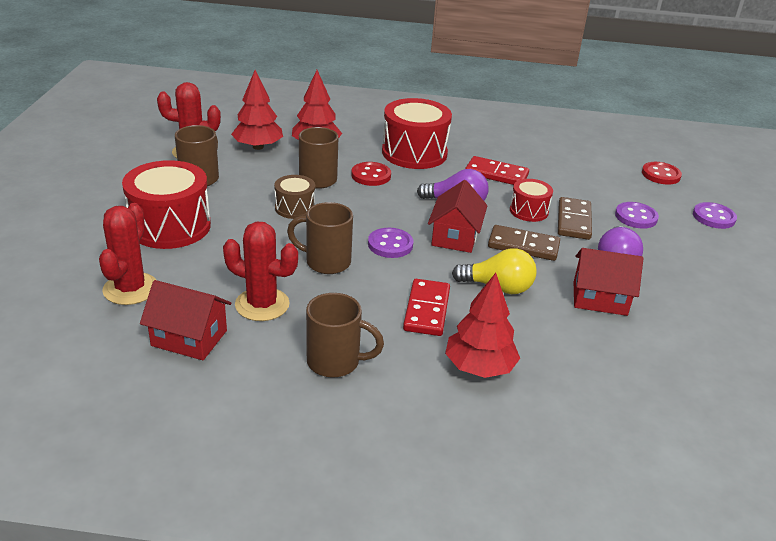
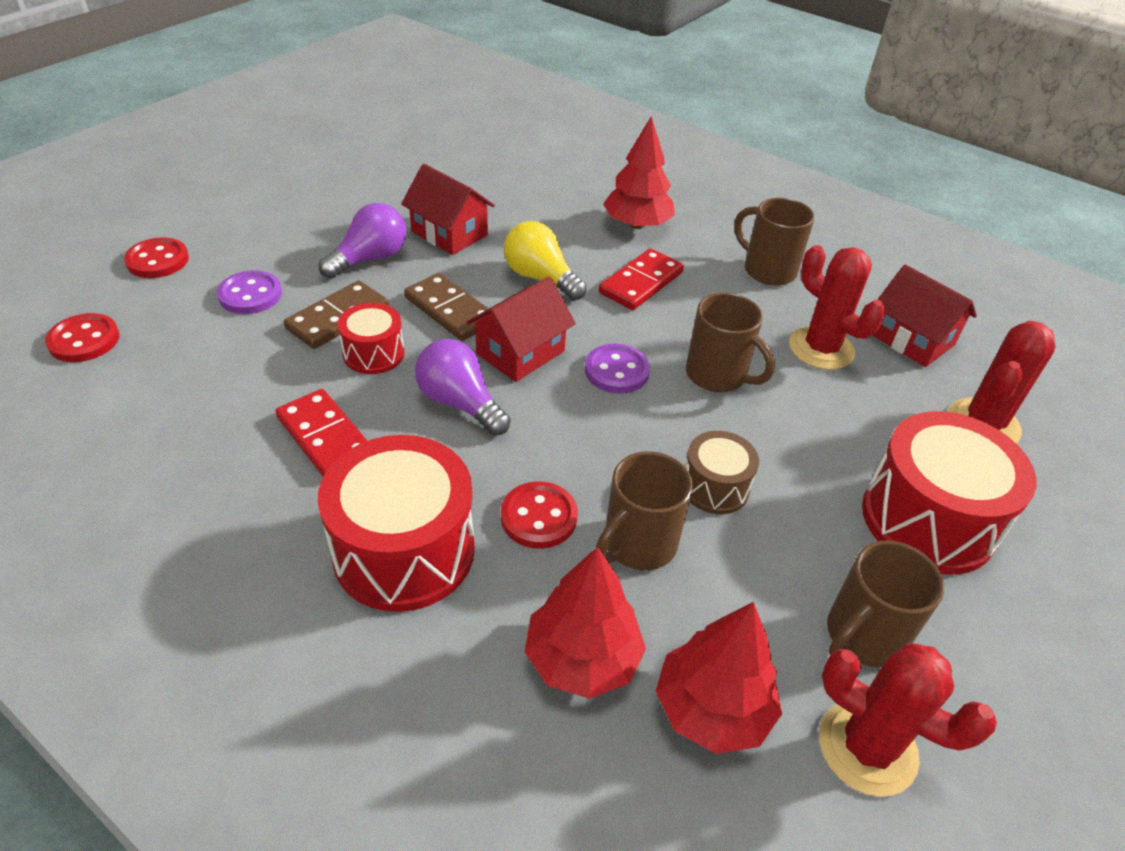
camera: 150 degrees left, 10 degrees up
purple button [693,202,737,229] -> red button [124,238,189,278]

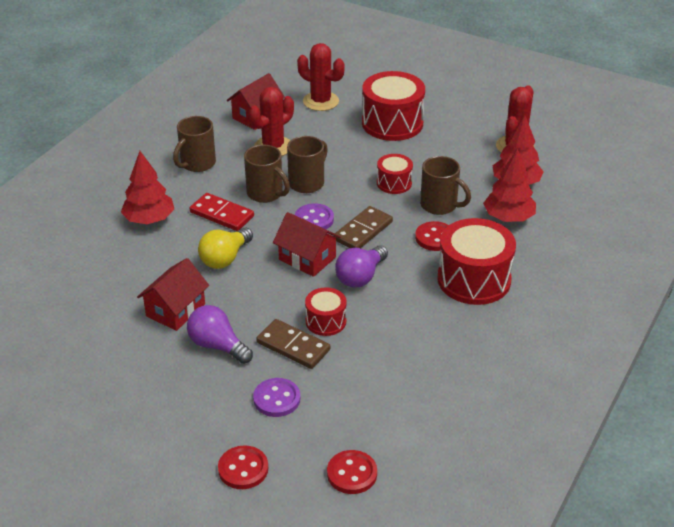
camera: 95 degrees left, 5 degrees down
red domino [275,389,367,477] -> none
brown domino [404,273,489,341] -> brown domino moved to [334,206,393,248]
brown drum [685,431,759,514] -> red drum [377,154,413,194]
brown mug [827,540,944,668] -> brown mug moved to [244,145,290,203]

